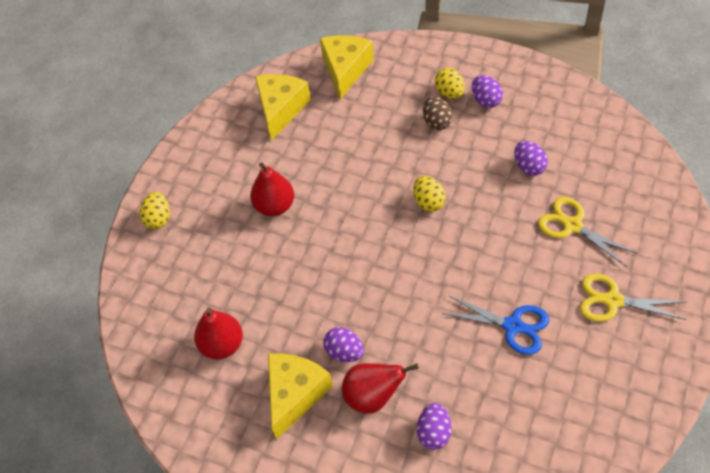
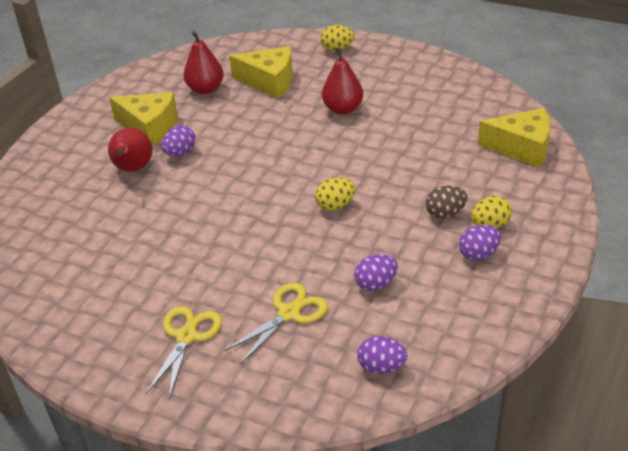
camera: 90 degrees right, 15 degrees down
yellow cheese [255,74,311,141] -> yellow cheese moved to [229,46,293,98]
purple egg [417,403,452,450] -> purple egg moved to [357,336,408,374]
blue scissors [442,295,549,355] -> none

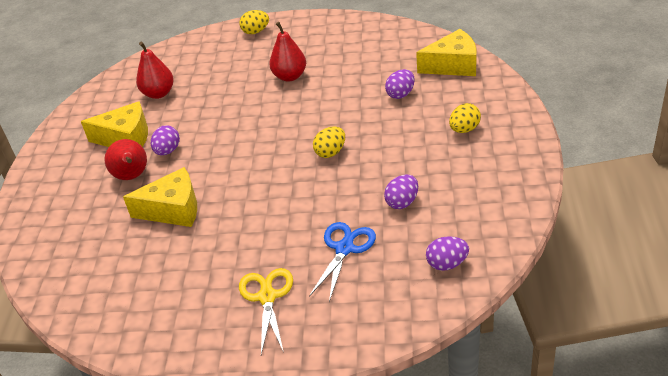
camera: 20 degrees left, 0 degrees up
yellow scissors [225,282,328,364] -> blue scissors [309,222,376,302]
yellow cheese [229,46,293,98] -> yellow cheese moved to [123,167,197,227]
brown egg [426,186,468,219] -> none
purple egg [459,225,501,260] -> purple egg moved to [385,69,415,99]

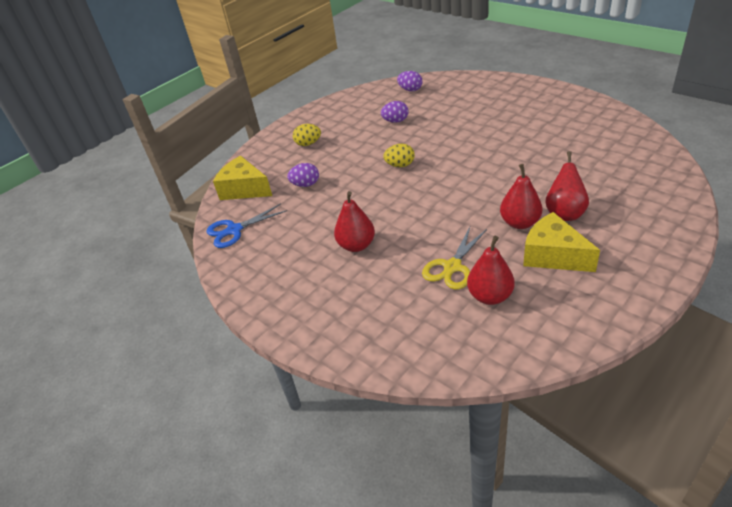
camera: 140 degrees left, 0 degrees up
yellow cheese [123,167,197,227] -> none
purple egg [151,125,180,155] -> red pear [500,164,542,229]
yellow egg [239,10,269,34] -> none
yellow scissors [239,268,293,355] -> yellow scissors moved to [422,227,487,289]
blue scissors [309,222,376,302] -> blue scissors moved to [206,204,287,248]

